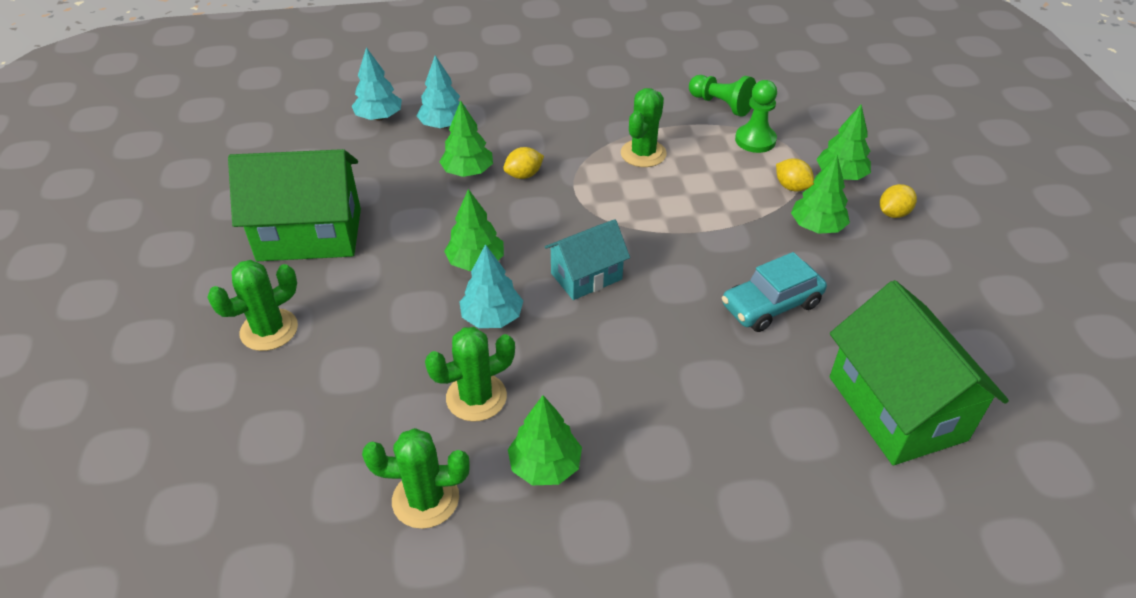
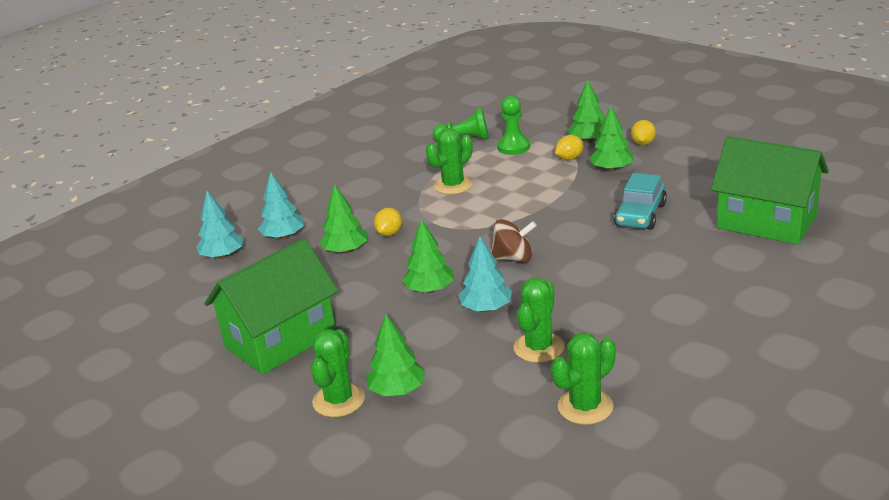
camera: 35 degrees left, 15 degrees down
green tree [508,395,582,485] -> green tree moved to [366,315,425,396]
turquoise house [545,219,630,300] -> brown spinning top [491,219,537,263]
green cactus [621,88,667,167] -> green cactus turned 60 degrees clockwise [426,128,473,194]
yellow lemon [776,158,814,192] -> yellow lemon turned 45 degrees counterclockwise [555,135,584,160]

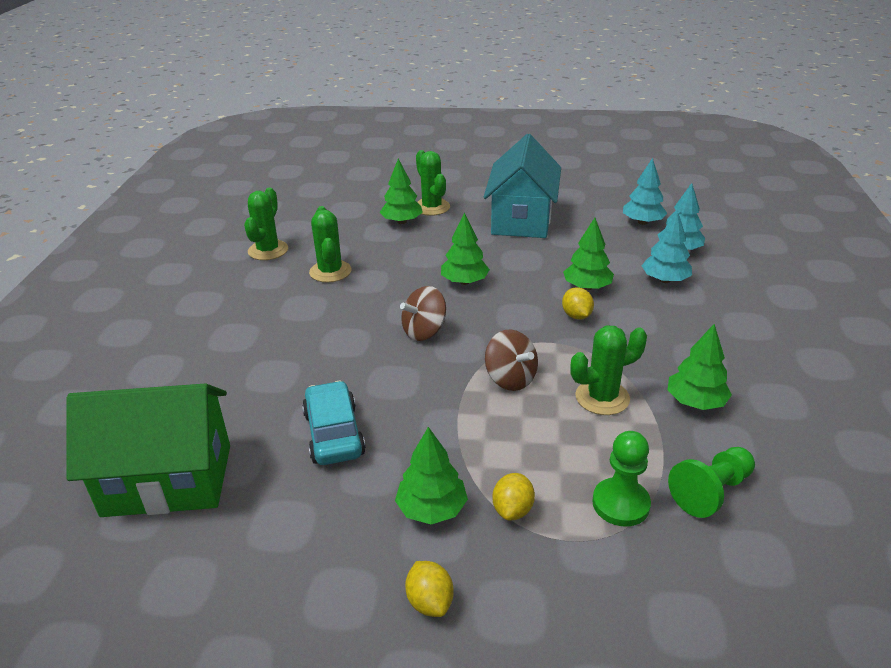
camera: 140 degrees right, 5 degrees up
green house [204,239,338,375] -> turquoise house [484,134,561,238]
green cactus [426,128,473,194] -> green cactus turned 60 degrees clockwise [570,326,647,415]
turquoise tree [458,237,512,312] -> turquoise tree moved to [623,158,667,225]
green tree [568,79,605,143] -> green tree moved to [668,324,732,410]
none -> brown spinning top [485,329,538,391]

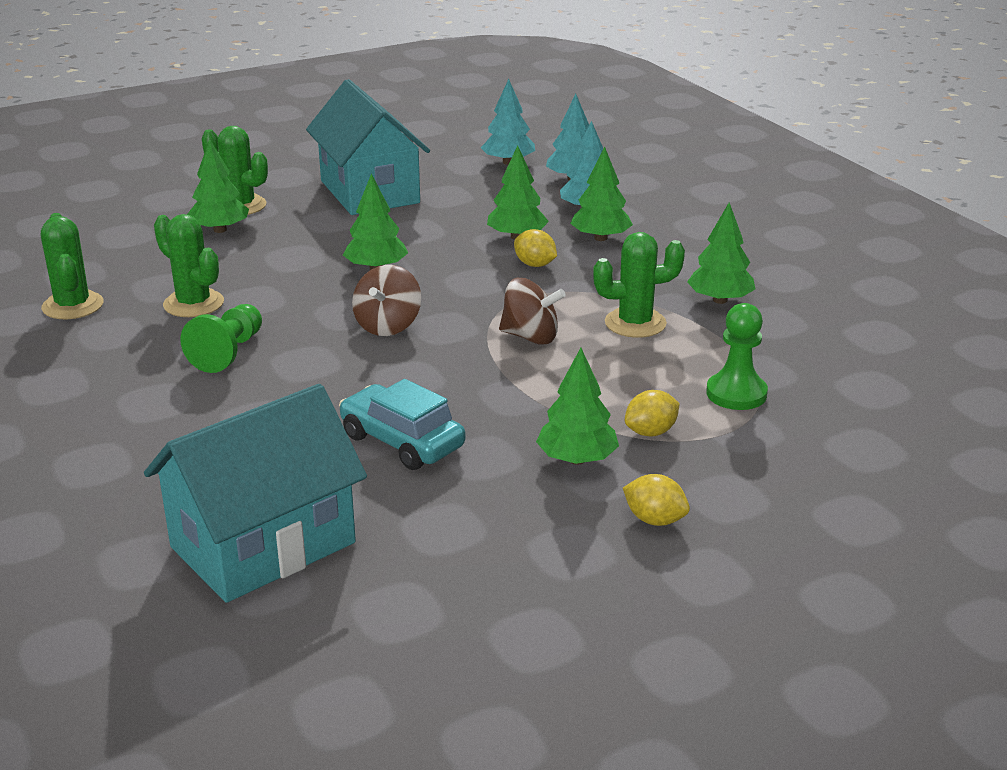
camera: 35 degrees left, 5 degrees down
green house [66,383,230,517] -> turquoise house [144,384,367,603]
yellow lemon [492,473,535,520] -> yellow lemon turned 75 degrees clockwise [625,390,680,437]
green cactus [570,326,647,415] -> green cactus turned 45 degrees clockwise [593,232,685,338]
green pawn [668,447,755,518] -> green pawn moved to [180,304,262,373]
none -> green tree [570,146,633,241]

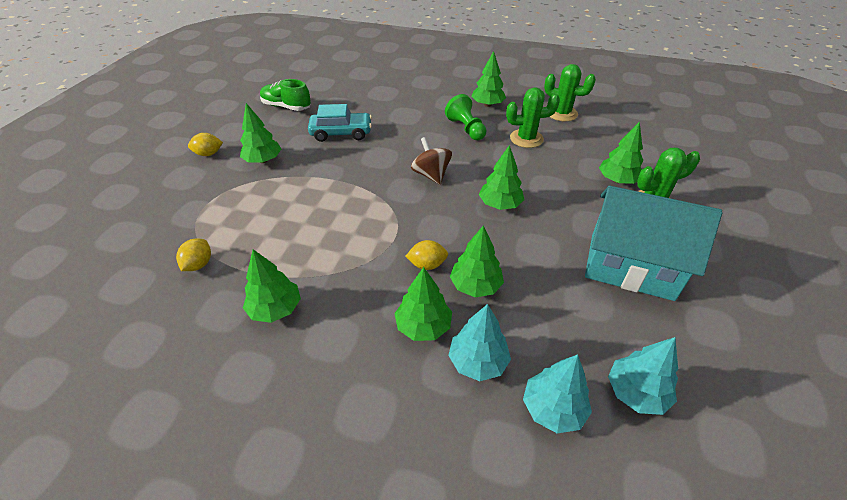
camera: 135 degrees right, 15 degrees up
turquoise house [144,384,367,603] -> none
brown spinning top [499,278,566,345] -> none
green cactus [593,232,685,338] -> none
yellow lemon [625,390,680,437] -> yellow lemon moved to [176,239,211,271]
green pawn [706,303,768,410] -> none
none -> green shoe [260,79,311,111]
none -> green tree [471,51,506,107]

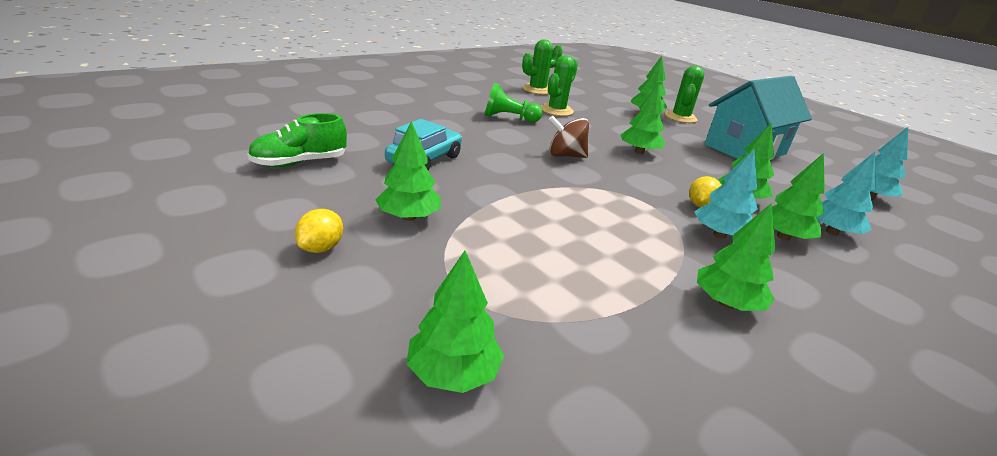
camera: 60 degrees left, 15 degrees down
yellow lemon [176,239,211,271] -> none
green tree [471,51,506,107] -> green tree moved to [406,251,504,393]
turquoise tree [523,354,592,433] -> turquoise tree moved to [694,149,758,239]

